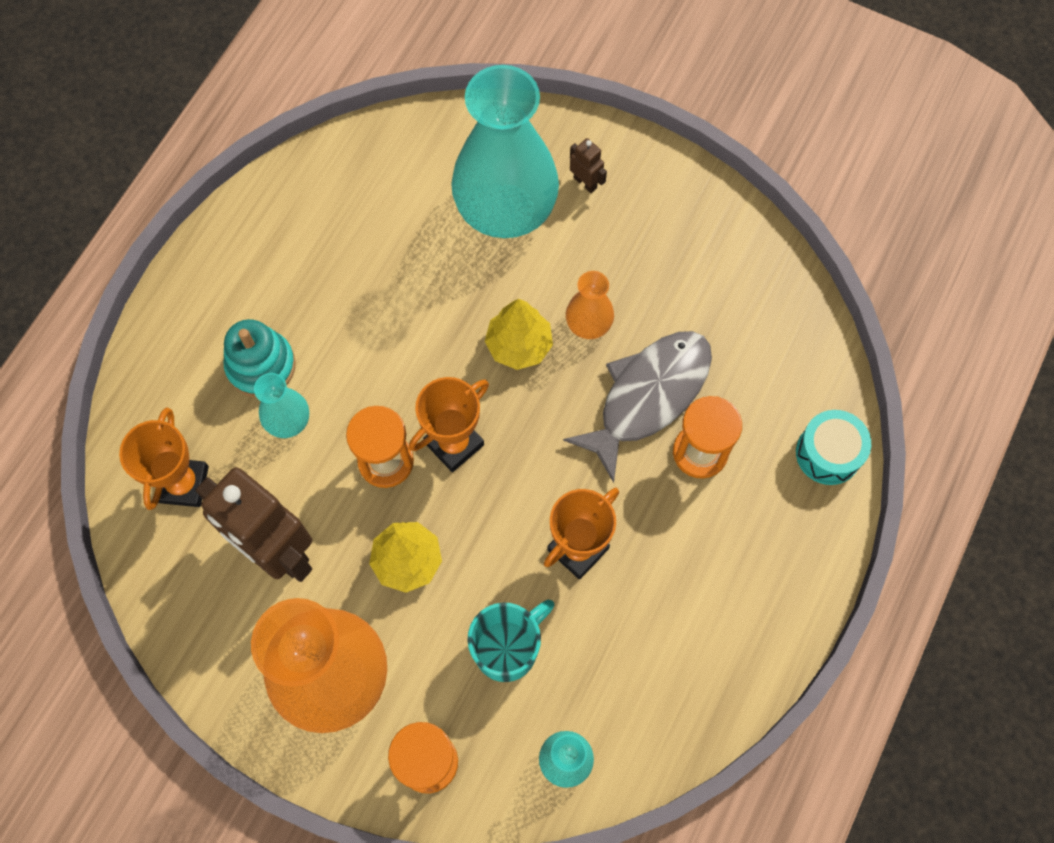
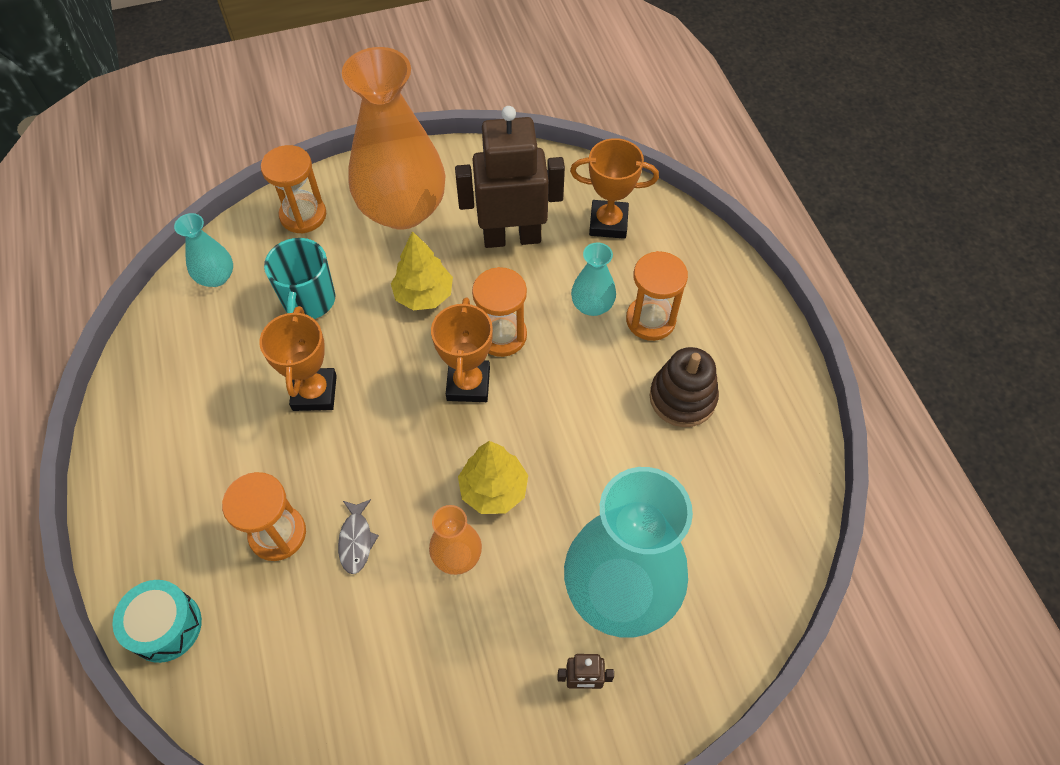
camera: 135 degrees right, 10 degrees down
orange trophy [119,408,209,510] -> orange trophy turned 45 degrees counterclockwise [570,138,659,239]
turquoise stacking toy [223,319,296,398] -> orange hourglass [626,251,688,341]
grey fish [563,331,712,483] -> grey fish [338,499,379,574], size x0.42
none -> brown stacking toy [649,347,719,427]

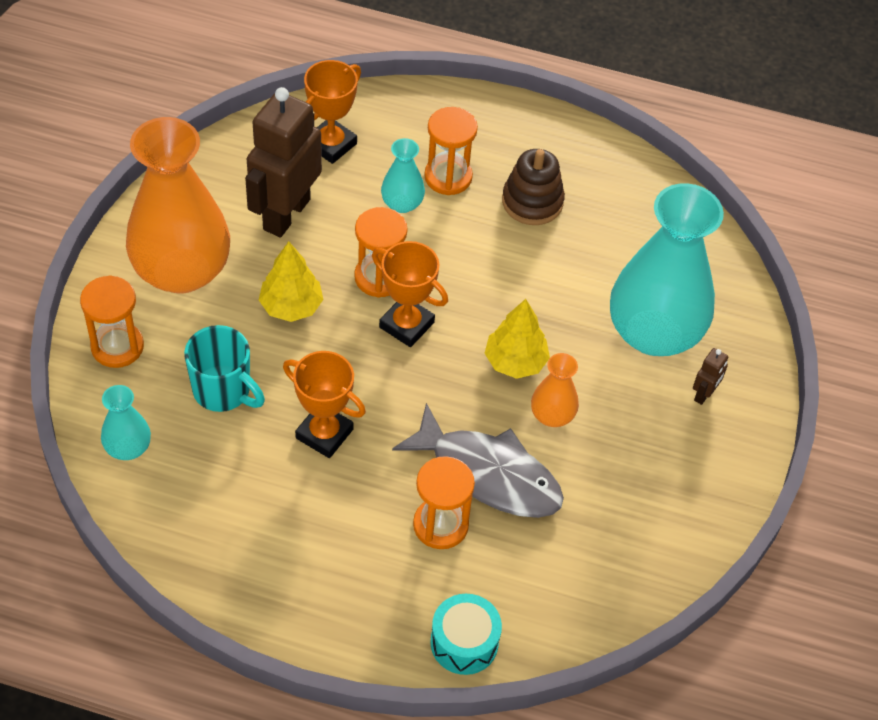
camera: 60 degrees left, 5 degrees down
grey fish [338,499,379,574] -> grey fish [392,403,564,518], size x2.37

